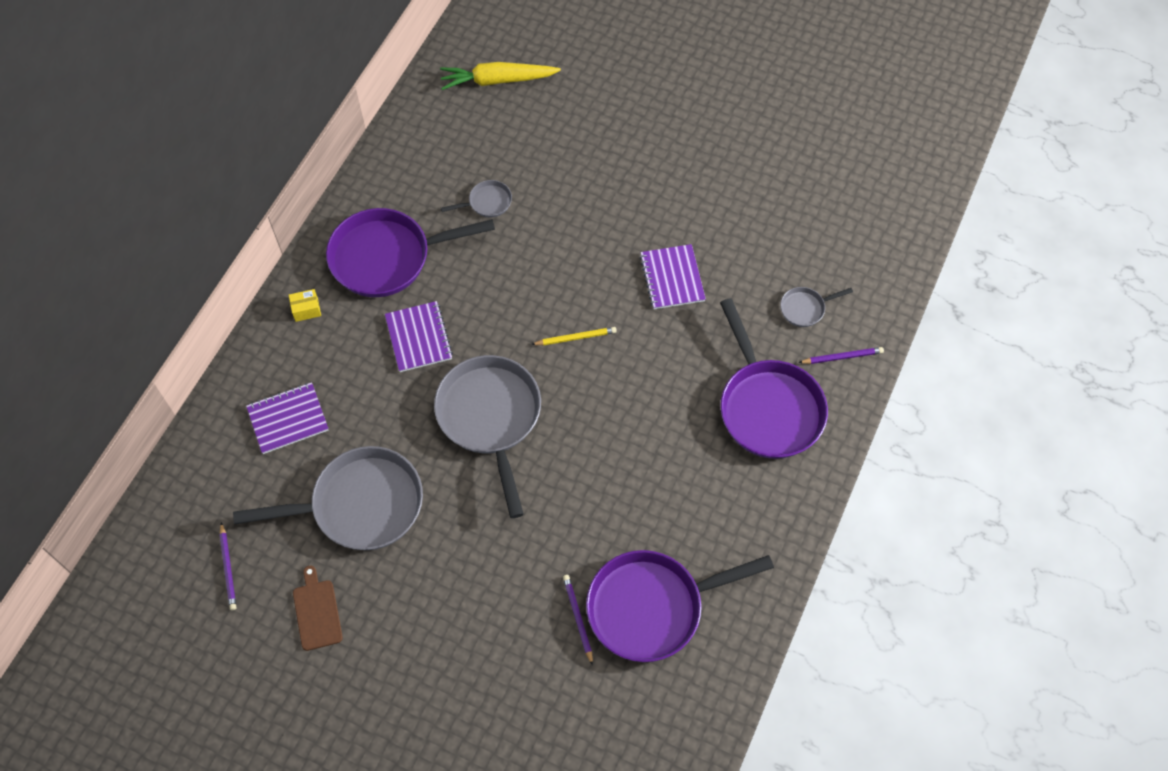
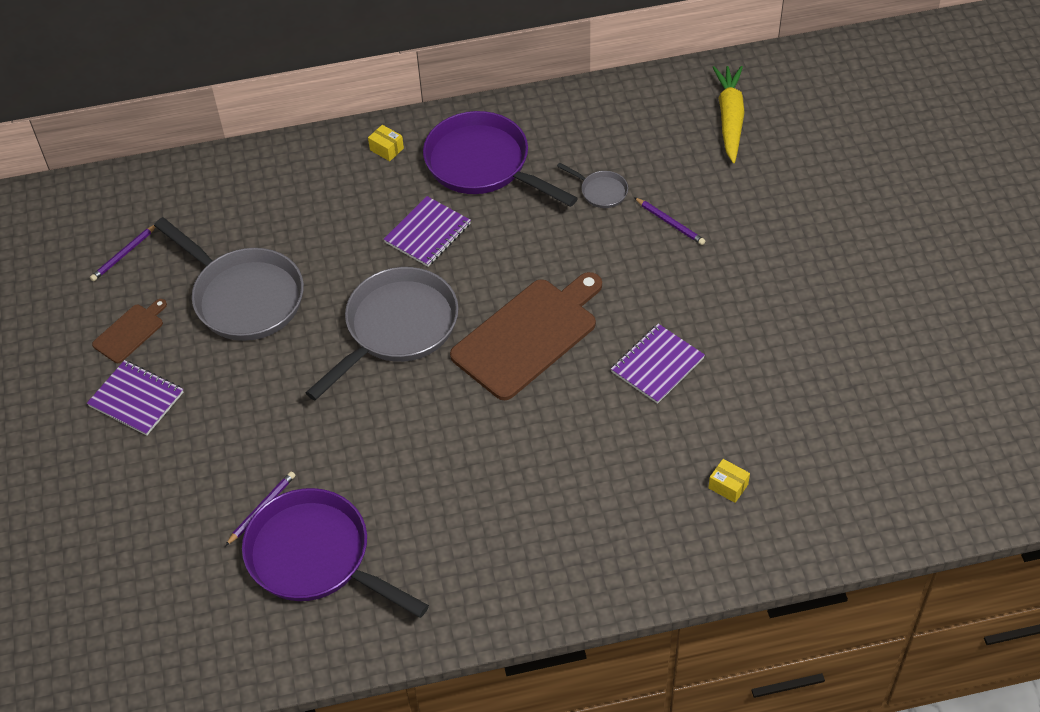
camera: 55 degrees right, 10 degrees down
purple notebook [246,382,328,454] -> purple notebook moved to [87,360,183,435]
yellow carrot [440,62,561,90] -> yellow carrot turned 45 degrees clockwise [712,66,745,163]
yellow pencil [531,327,617,345] -> brown cutting board [450,272,602,400]
purple pan [720,298,828,459] -> none
grey pan [780,287,853,327] -> yellow box [708,459,750,503]
purple pencil [798,347,884,364] -> purple pencil moved to [634,197,706,245]

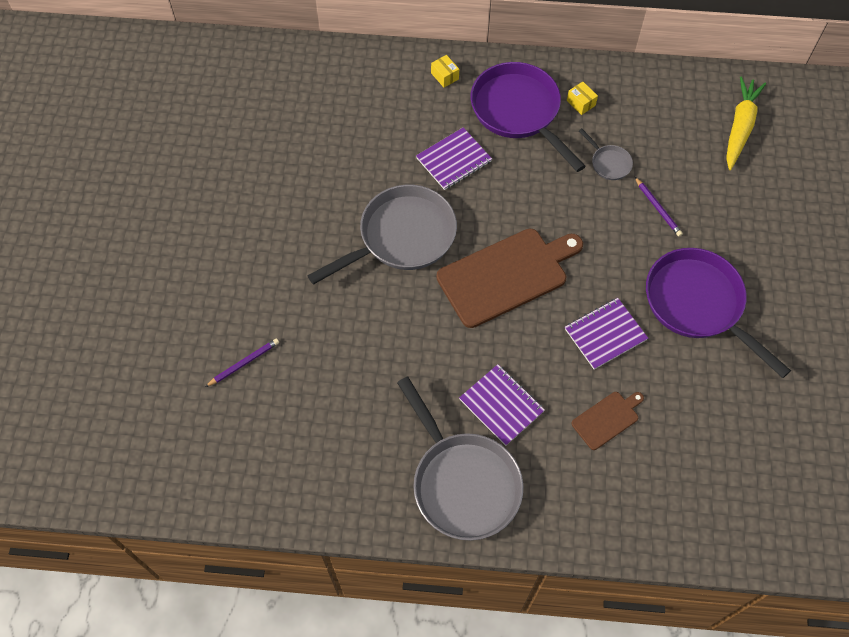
camera: 15 degrees right, 10 degrees up
purple notebook [87,360,183,435] -> purple notebook moved to [459,364,545,446]
purple pencil [90,225,156,281] -> none
brown cutting board [92,299,167,363] -> brown cutting board moved to [572,392,644,450]
grey pan [154,217,304,341] -> grey pan moved to [397,377,523,541]
purple pan [242,488,429,618] -> purple pan moved to [646,248,791,378]
yellow box [708,459,750,503] -> yellow box moved to [567,82,598,115]

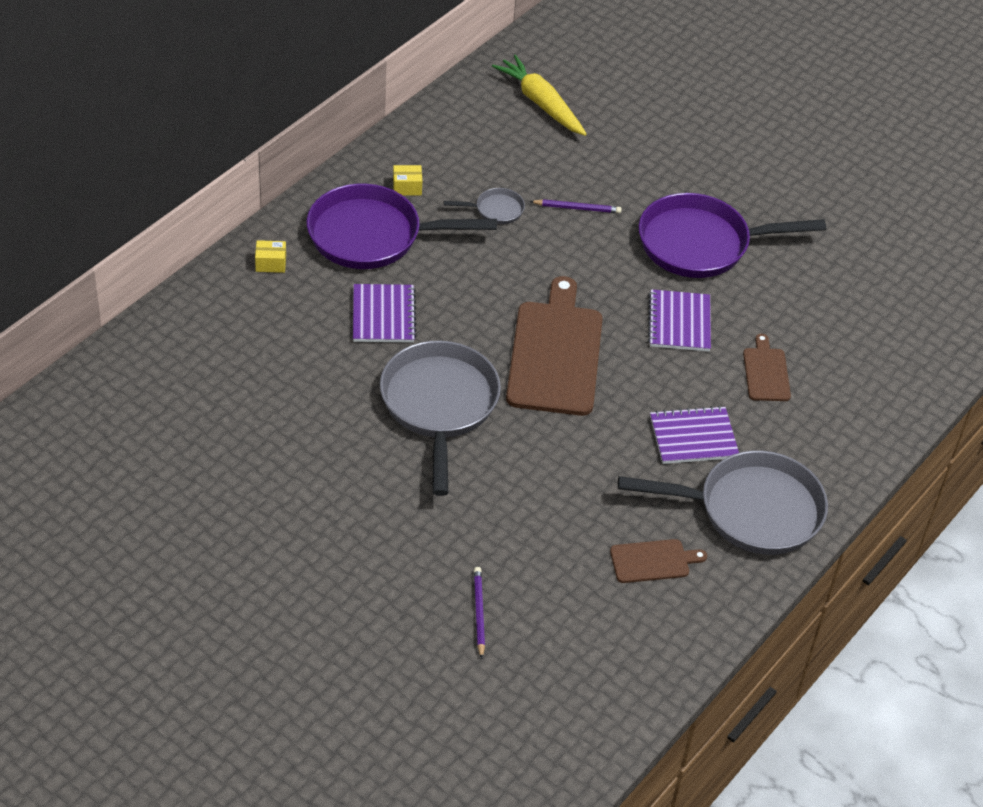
camera: 60 degrees left, 15 degrees down
none -> brown cutting board [610,539,707,583]

